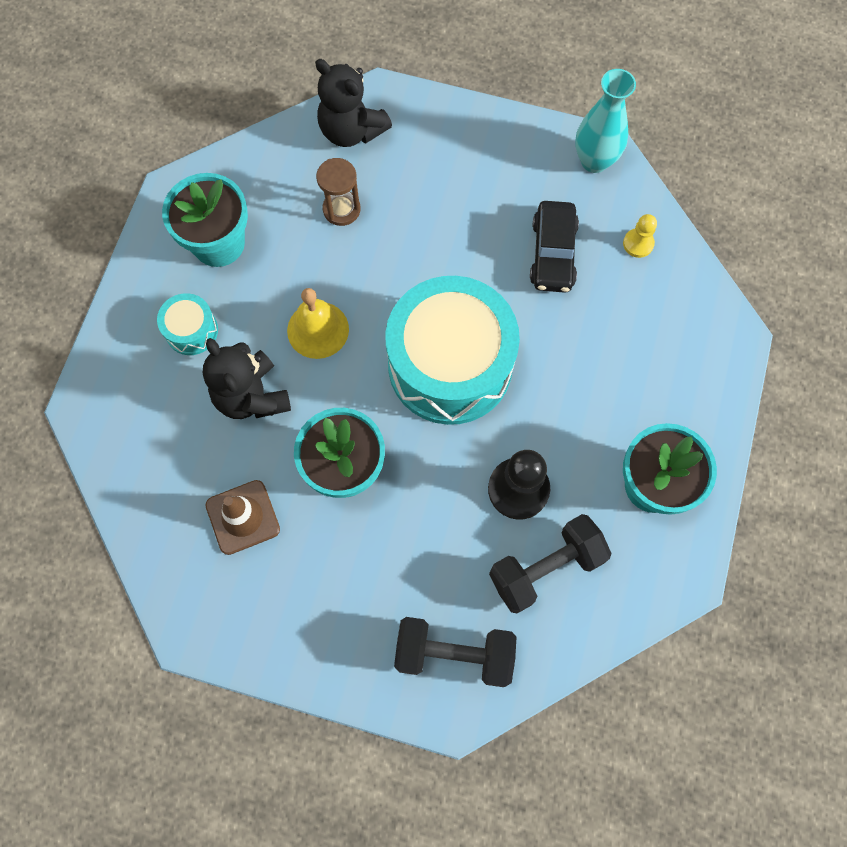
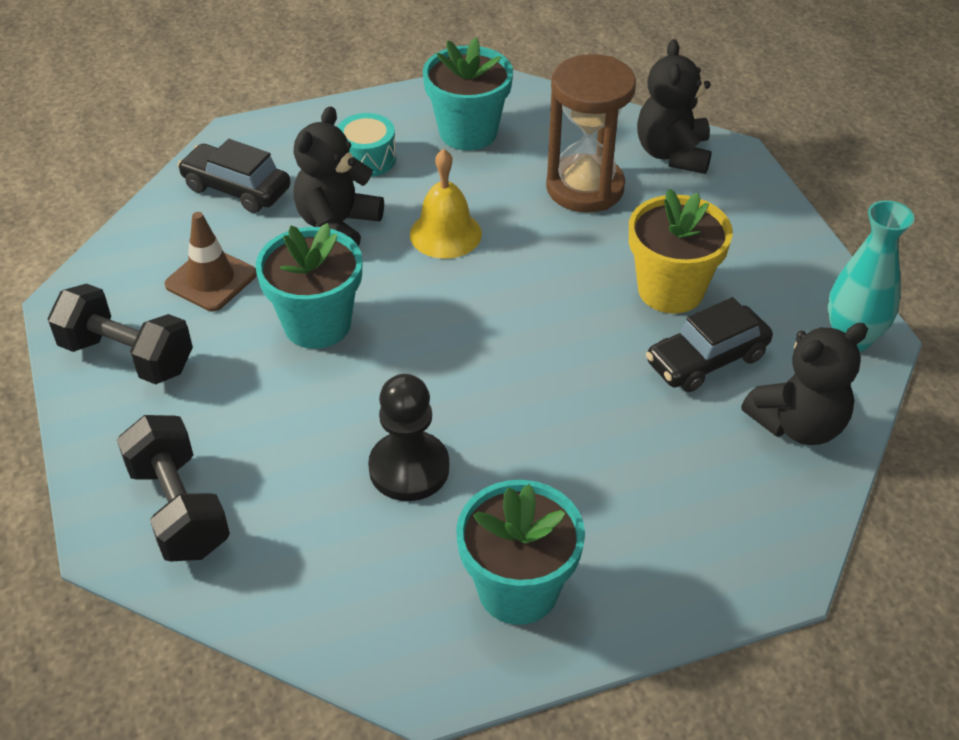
camera: 55 degrees right, 25 degrees down
brown hourglass [316,158,360,226] -> brown hourglass [546,54,636,213], size x1.77
turquoise drum [385,276,520,425] -> none
black dumbbell [489,514,611,614] -> black dumbbell moved to [47,284,193,384]
yellow pawn [623,214,657,258] -> black teddy bear [741,323,868,445]
none -> black car [177,139,291,213]
none -> yellow flower pot [629,189,733,314]

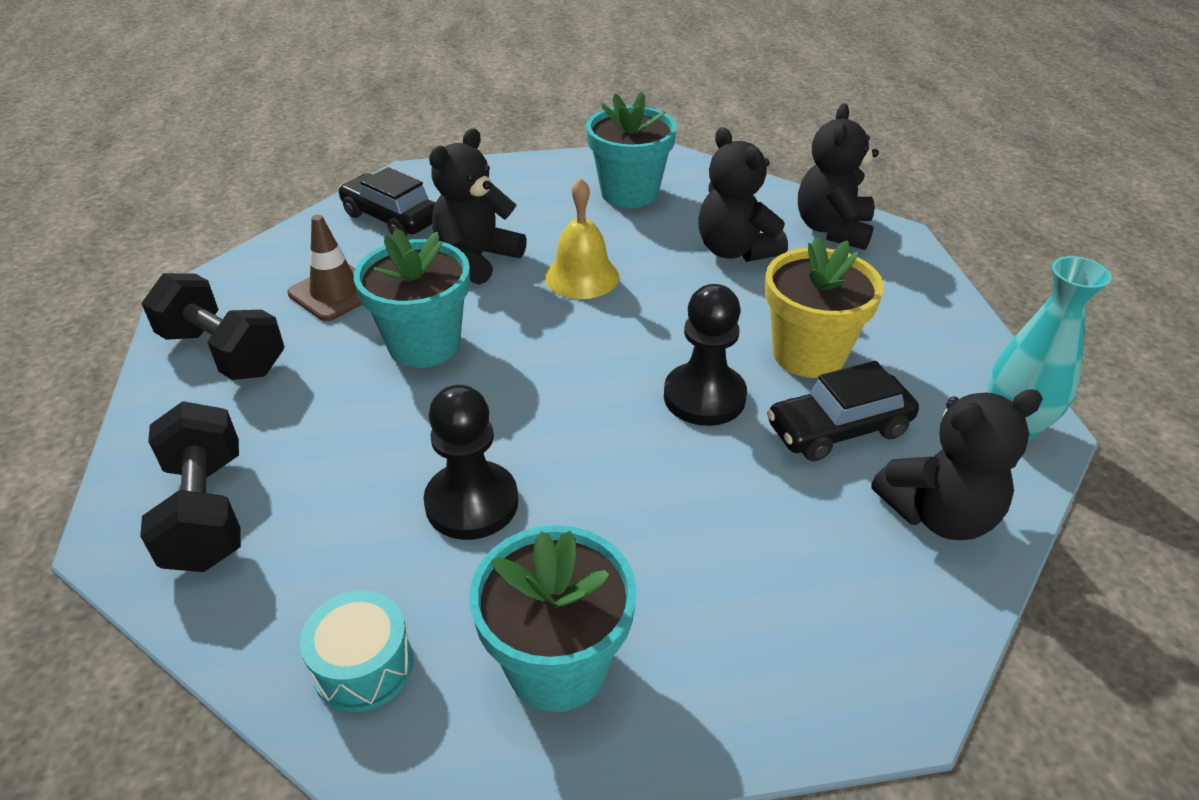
camera: 10 degrees right, 5 degrees down
turquoise drum [337,113,396,177] -> turquoise drum moved to [300,590,413,712]
brown hourglass [546,54,636,213] -> black teddy bear [698,127,788,262]
none -> black pawn [664,284,747,426]

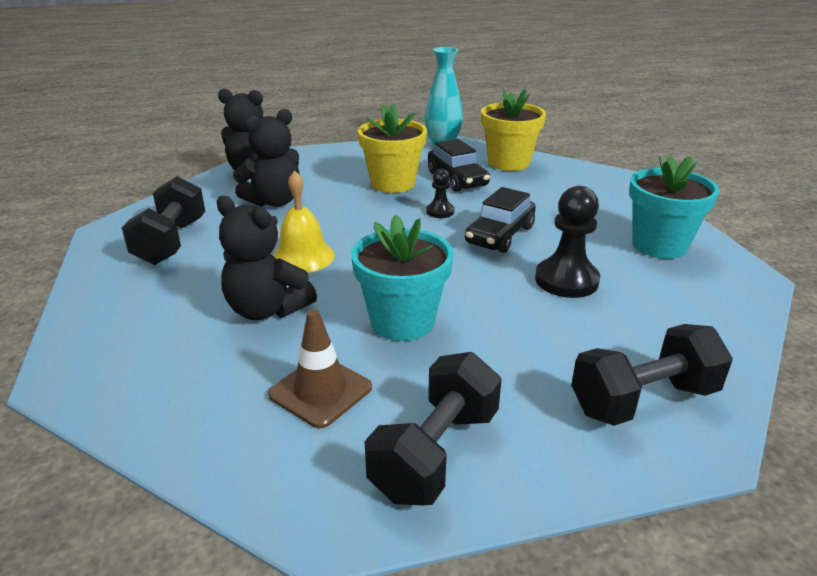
camera: 95 degrees left, 10 degrees down
turquoise drum [300,590,413,712] -> none
black car [338,167,435,236] -> black car moved to [465,187,536,253]
turquoise flower pot [586,91,677,208] -> black dumbbell [122,176,205,265]
black pawn [664,284,747,426] -> black pawn [426,169,454,218], size x0.54
black teddy bear [871,389,1043,540] -> yellow flower pot [481,89,546,171]

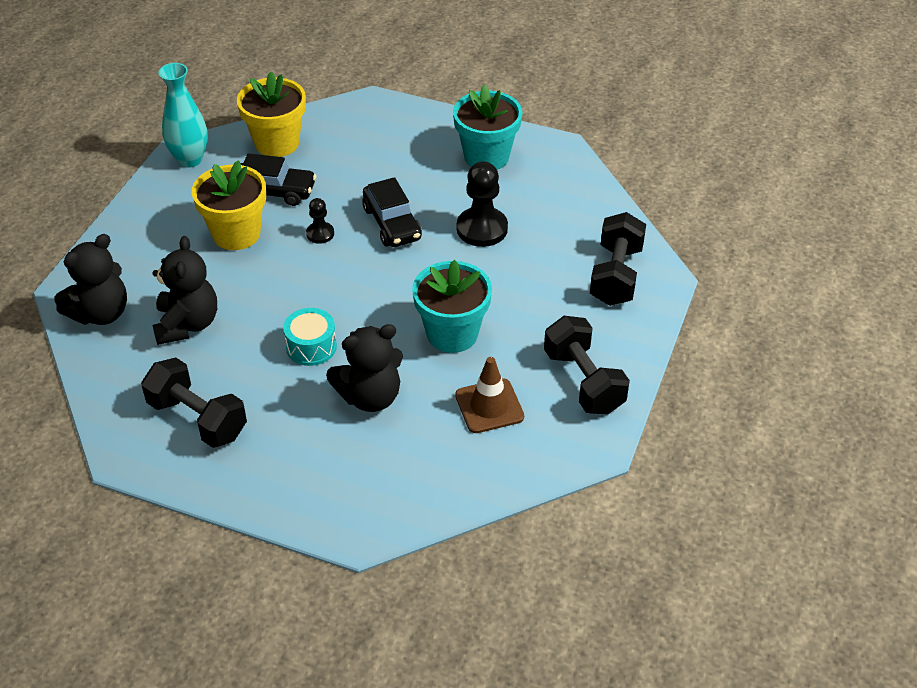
camera: 55 degrees left, 15 degrees up
yellow bell [273,170,335,273] -> turquoise drum [283,308,337,366]

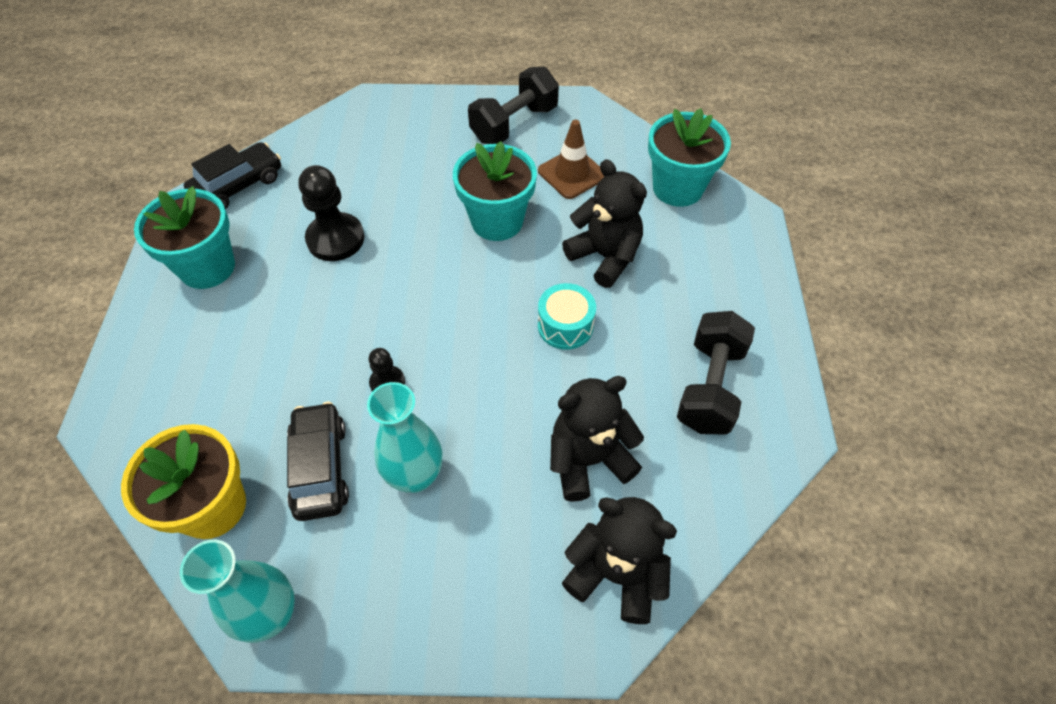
camera: 110 degrees left, 10 degrees up
yellow flower pot [192,160,266,250] -> turquoise vase [367,382,442,493]
black car [362,177,422,247] -> black car moved to [184,142,281,209]
black dumbbell [590,212,646,306] -> none
none -> turquoise flower pot [648,108,731,207]

